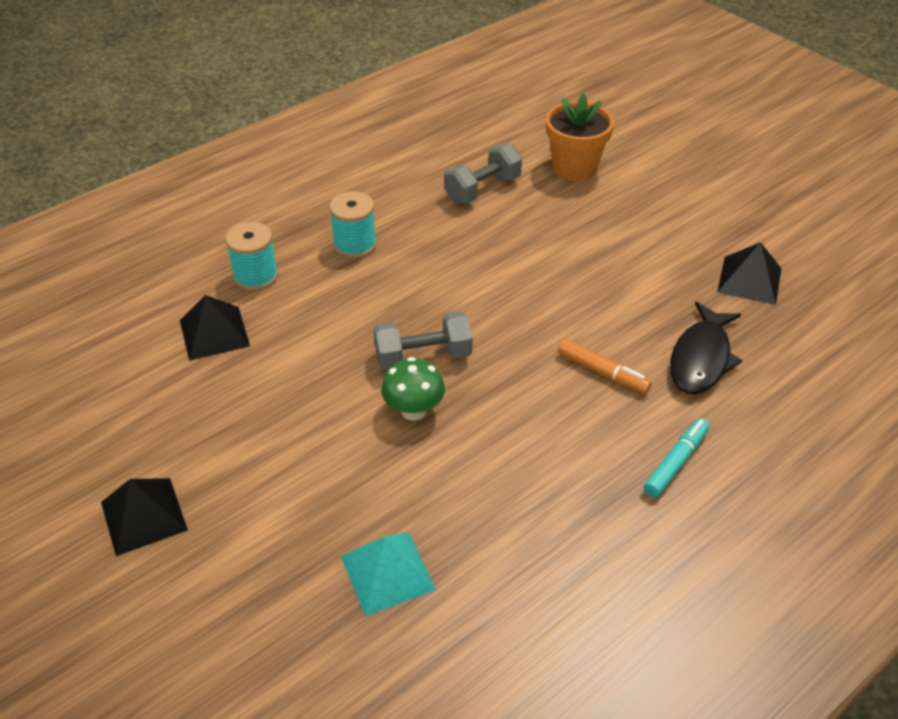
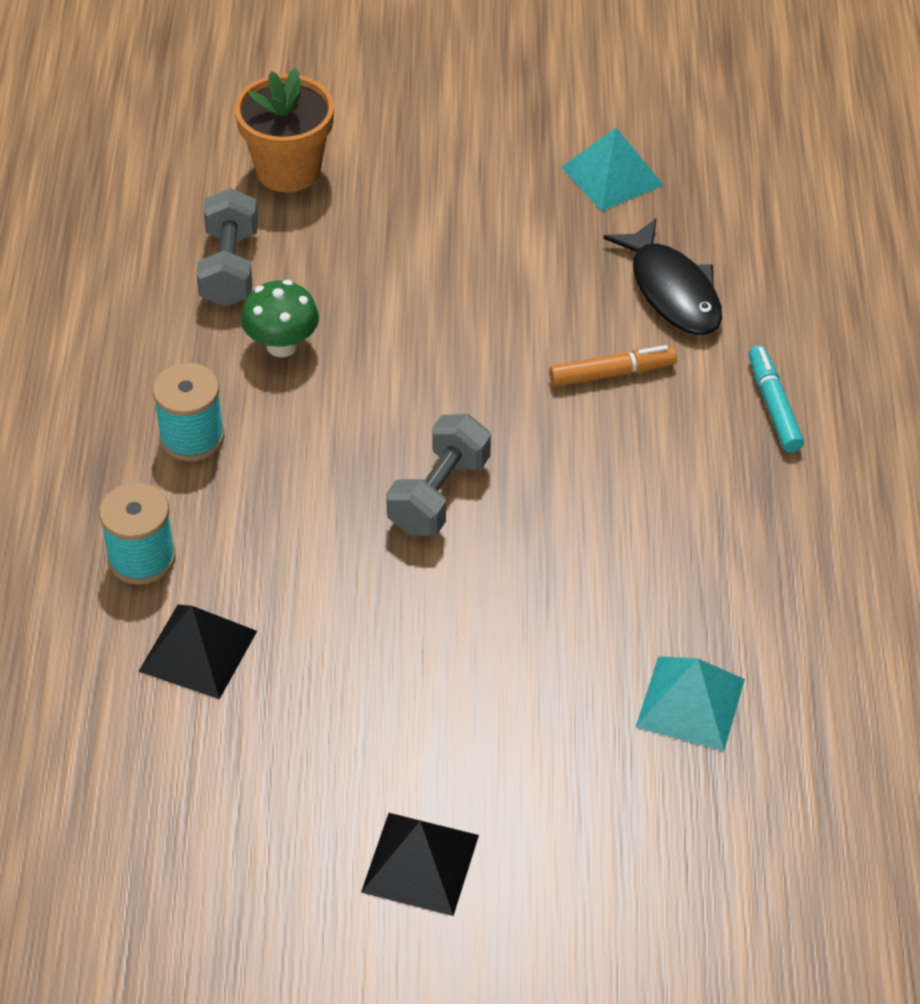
camera: 50 degrees left, 5 degrees up
green mushroom [381,357,445,420] -> green mushroom moved to [241,280,319,357]
black pyramid [717,242,782,305] -> turquoise pyramid [561,128,663,211]

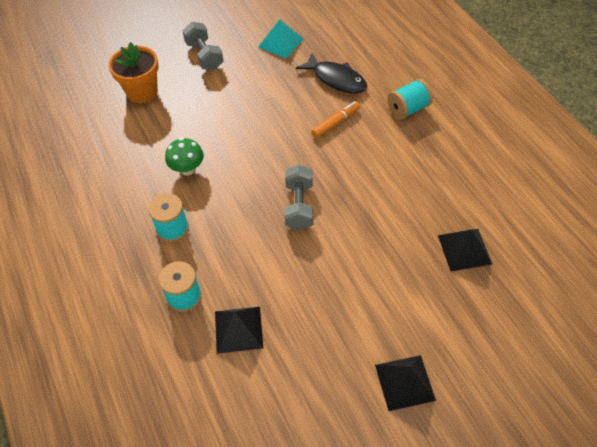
camera: 25 degrees left, 5 degrees up
grey dumbbell [196,188,258,307] -> grey dumbbell moved to [183,22,223,70]
turquoise pyramid [636,656,745,751] -> black pyramid [438,229,493,271]
turquoise marker [748,345,804,452] -> turquoise spool [387,79,433,119]

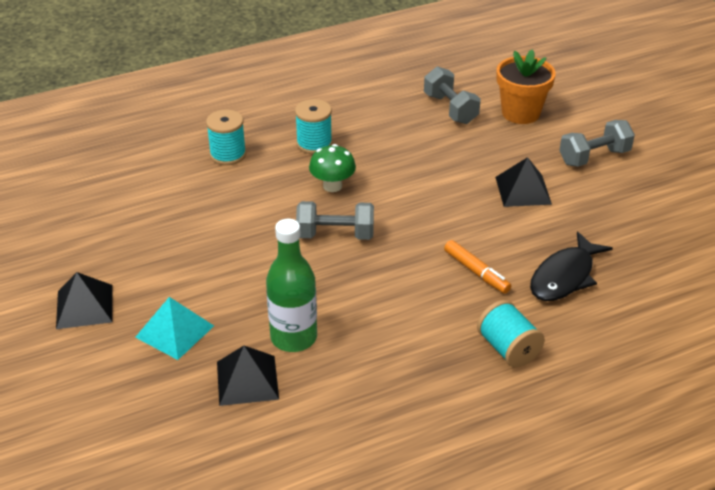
camera: 90 degrees right, 15 degrees down
green mushroom [165,138,204,176] -> green mushroom moved to [309,144,356,192]
black pyramid [215,307,263,354] -> black pyramid moved to [495,157,552,207]
turquoise pyramid [258,19,304,59] -> turquoise pyramid moved to [135,297,214,360]
none -> green bottle [266,219,317,352]
none -> grey dumbbell [424,66,481,124]

